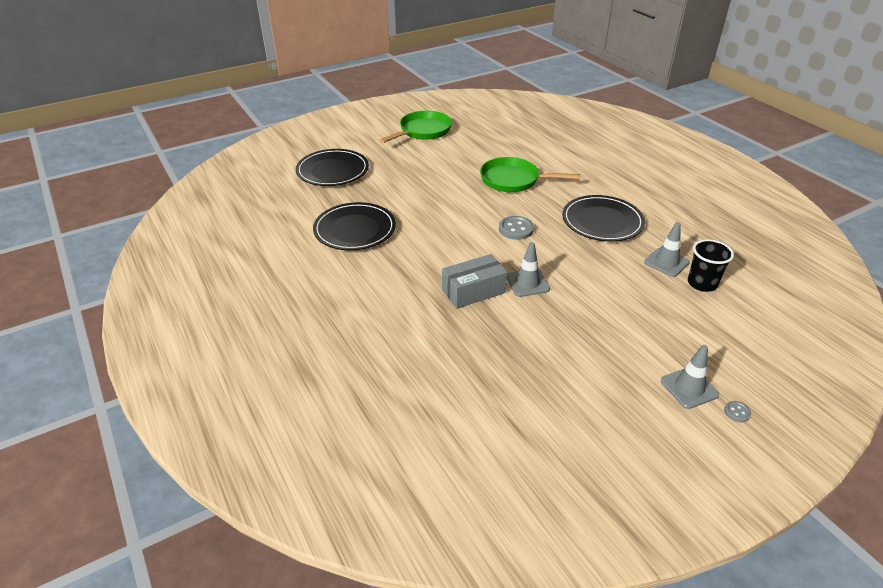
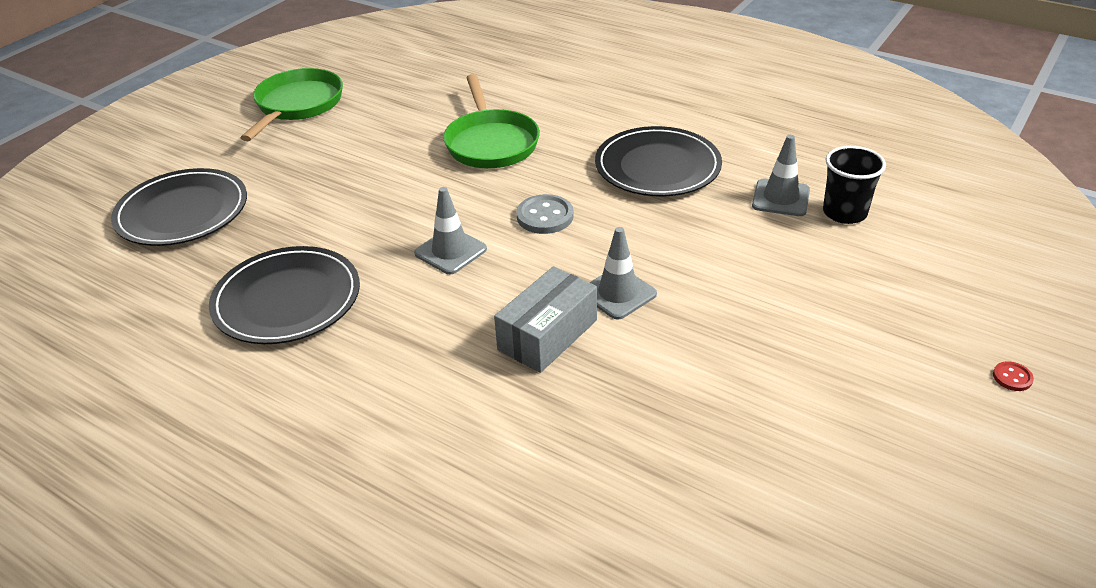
camera: 25 degrees left, 0 degrees up
green pan [480,157,580,192] -> green pan turned 90 degrees counterclockwise [443,74,540,168]
grey traffic cone [661,345,719,409] -> grey traffic cone moved to [414,187,487,274]
grey button [724,401,751,422] -> red button [993,361,1034,391]

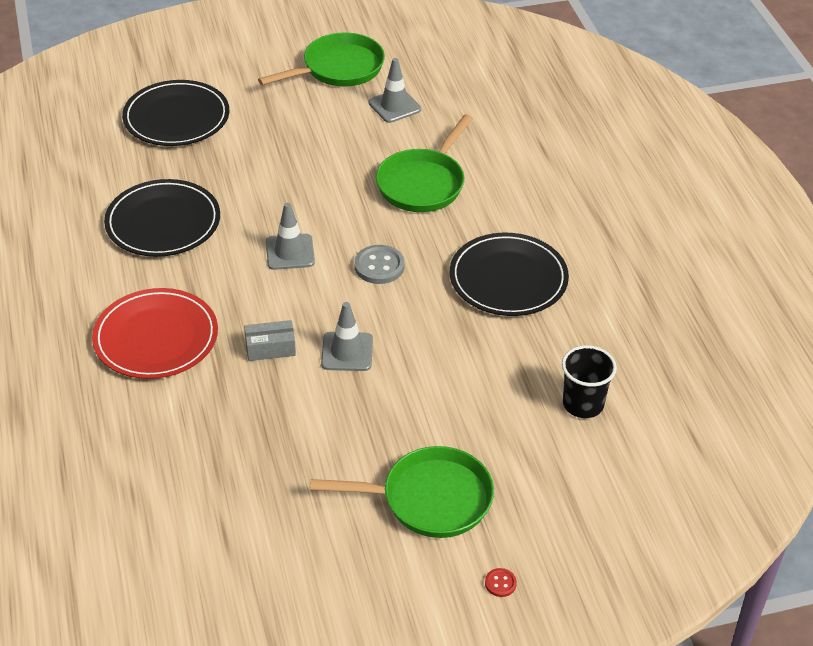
camera: 40 degrees right, 5 degrees up
grey box [494,266,597,373] -> grey box [244,320,296,361], size x0.63
grey traffic cone [752,135,810,216] -> grey traffic cone moved to [369,58,421,123]
none -> red plate [92,288,218,379]
none -> green pan [310,446,494,538]

